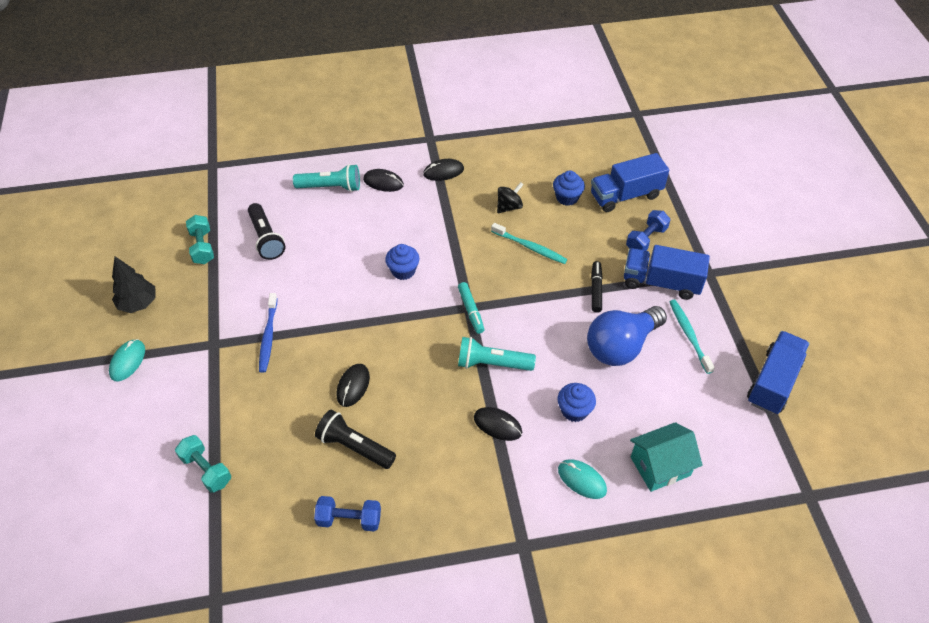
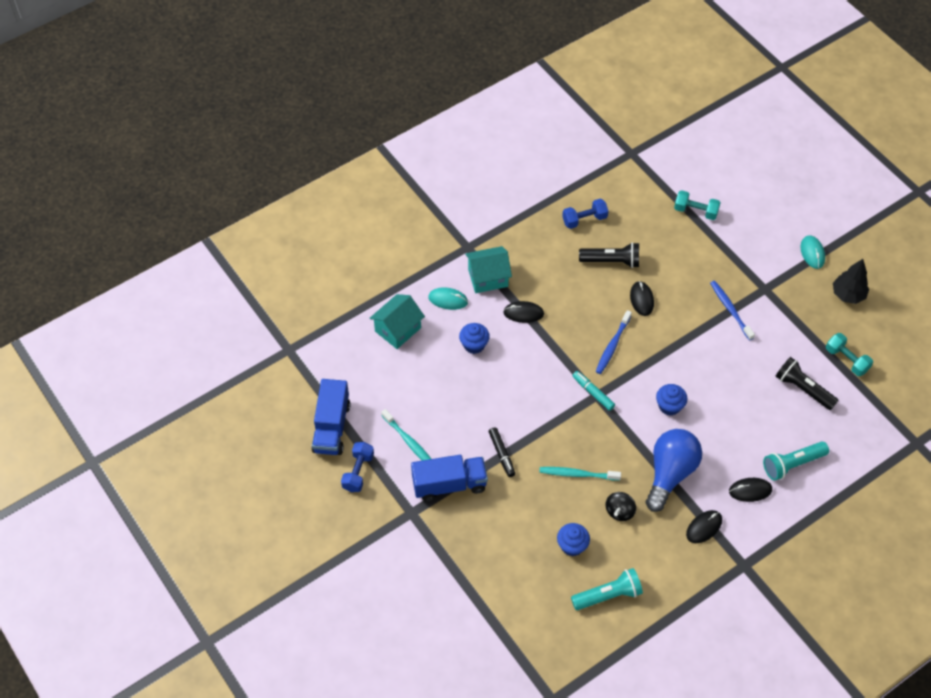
camera: 155 degrees right, 5 degrees up
turquoise flashlight [458,337,536,371] -> turquoise flashlight moved to [571,568,643,610]
blue light bulb [587,306,667,366] -> blue light bulb moved to [646,429,702,512]
blue truck [591,153,669,212] -> none
blue dumbbell [626,210,670,251] -> blue dumbbell moved to [341,442,374,492]
none -> turquoise house [465,246,512,293]
none -> blue toothbrush [596,310,632,374]

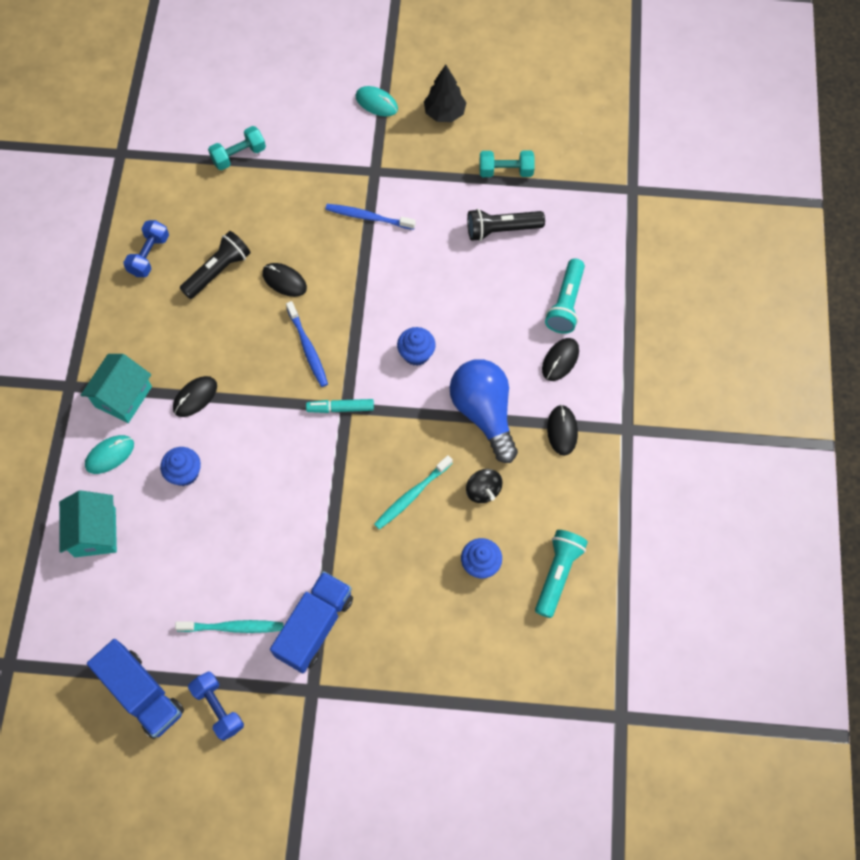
camera: 50 degrees left, 10 degrees up
black marker [489,427,515,477] -> none

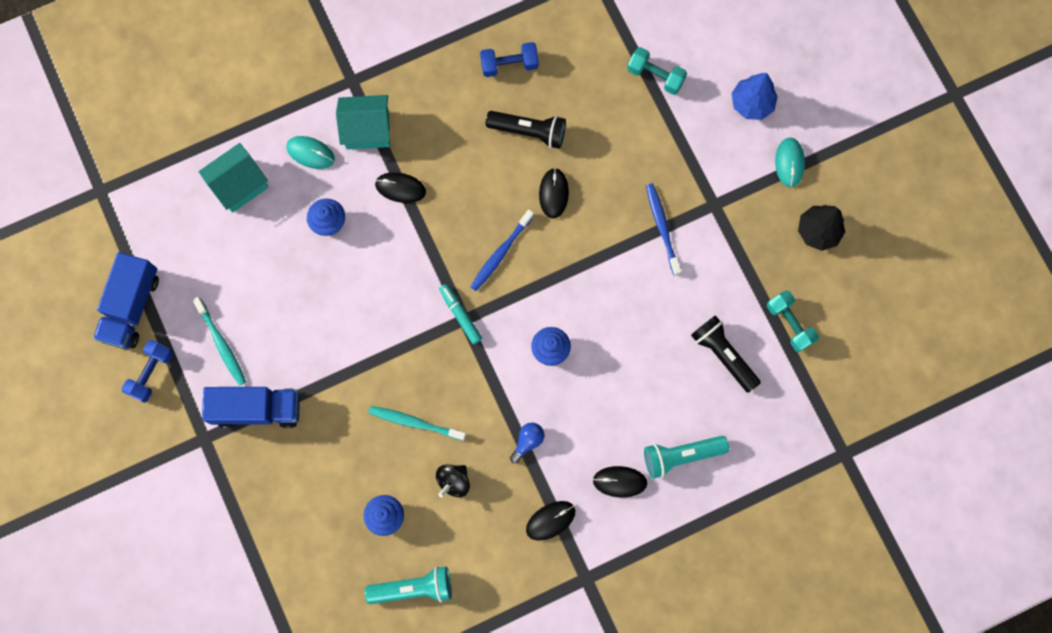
camera: 60 degrees right, 10 degrees up
blue light bulb [450,359,518,463] -> blue light bulb [510,423,544,463], size x0.42
none -> blue tree [731,73,778,120]

